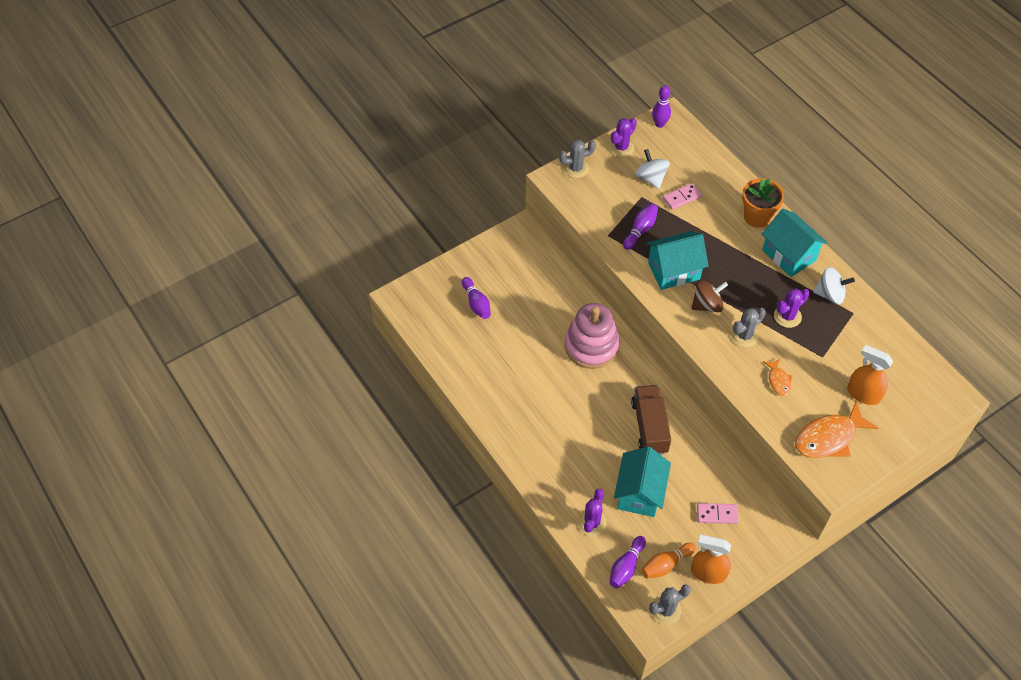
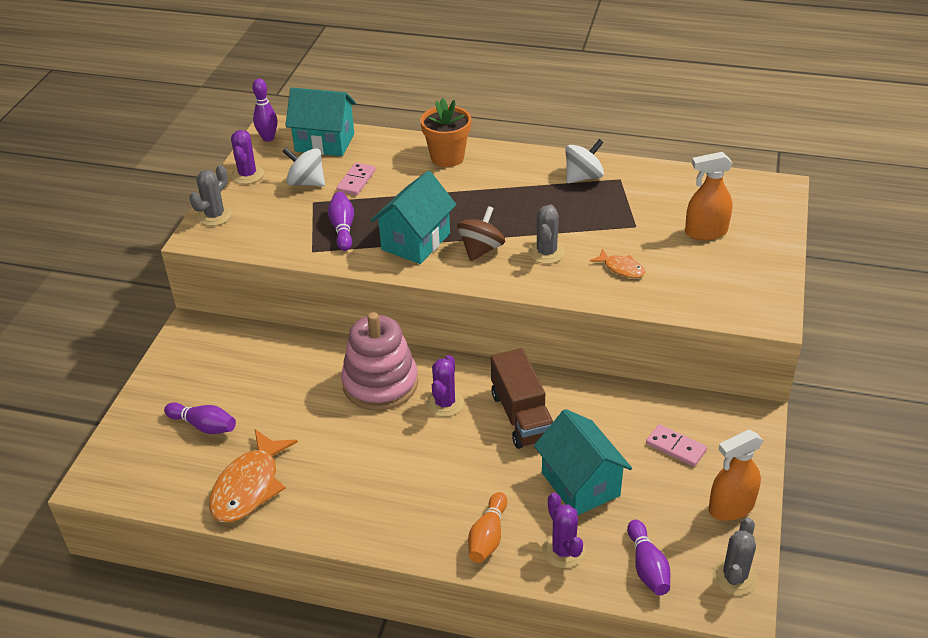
camera: 40 degrees left, 15 degrees down
brown truck [631,385,671,455] -> brown truck turned 150 degrees counterclockwise [491,348,553,449]
orange bowling pin [641,543,696,578] -> orange bowling pin moved to [468,492,507,563]
pink domino [697,503,739,524] -> pink domino turned 75 degrees clockwise [646,424,707,467]
turquoise house [761,209,828,277] -> turquoise house moved to [285,88,356,156]
purple cactus [774,289,810,328] -> purple cactus moved to [426,355,464,417]
orange fish [795,401,878,458] -> orange fish moved to [209,429,298,523]

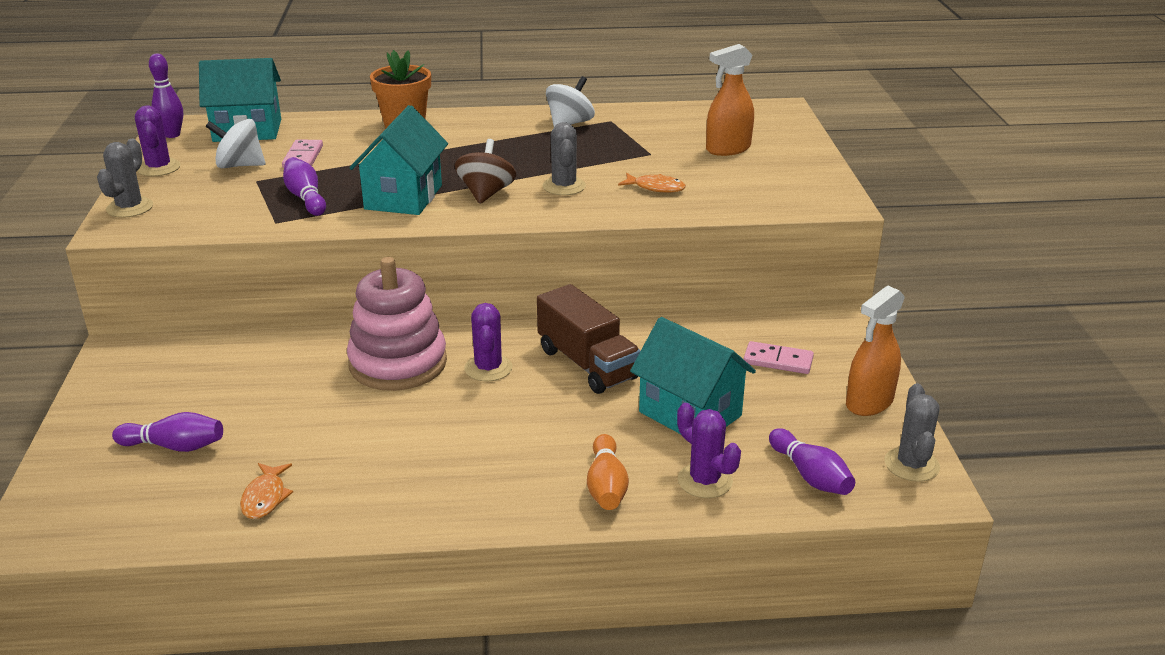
camera: 20 degrees left, 10 degrees down
orange fish [209,429,298,523] -> orange fish [240,463,293,519], size x0.51

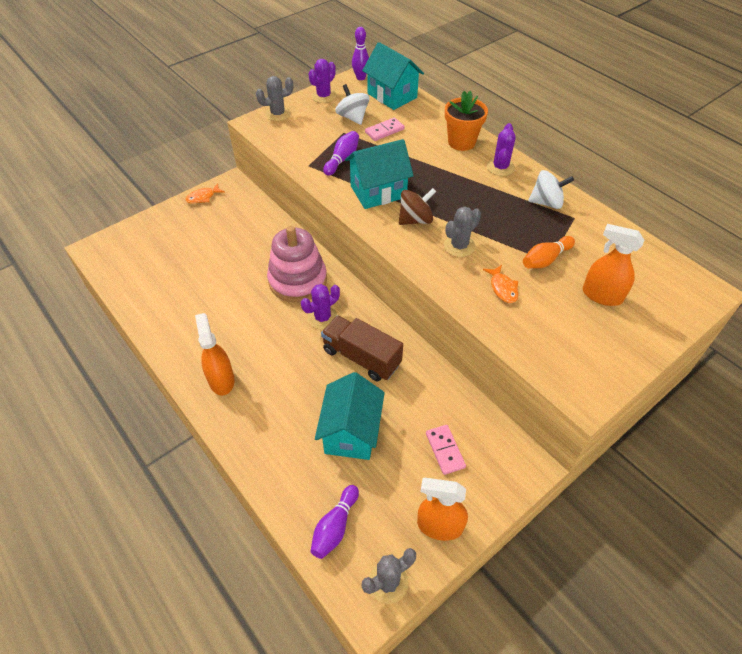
camera: 55 degrees right, 20 degrees up
purple bowling pin [112,412,223,452] -> none
orange fish [240,463,293,519] -> orange fish moved to [185,183,225,204]
brown truck [537,284,641,394] -> brown truck turned 105 degrees clockwise [321,315,403,381]
orange bowling pin [587,434,629,510] -> orange bowling pin moved to [523,236,575,268]
purple cactus [677,403,741,498] -> purple cactus moved to [487,123,516,176]
none -> orange spray bottle [195,313,234,396]

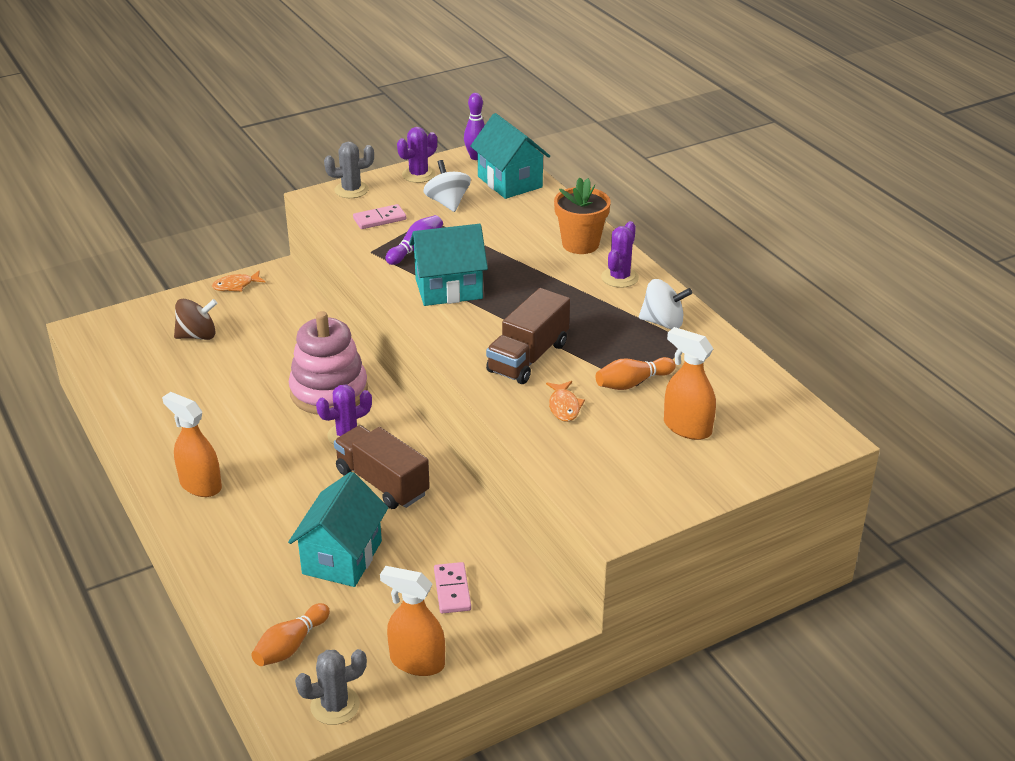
camera: 10 degrees right, 15 degrees down
orange spray bottle [195,313,234,396] -> orange spray bottle turned 45 degrees counterclockwise [162,392,222,497]
purple bowling pin [310,485,359,559] -> orange bowling pin [251,603,330,666]
pink domino [365,118,404,141] -> pink domino moved to [353,204,406,229]
brown spinning top [399,188,436,225] -> brown spinning top moved to [174,299,217,340]
grey cactus [444,207,481,257] -> brown truck [486,288,570,384]

